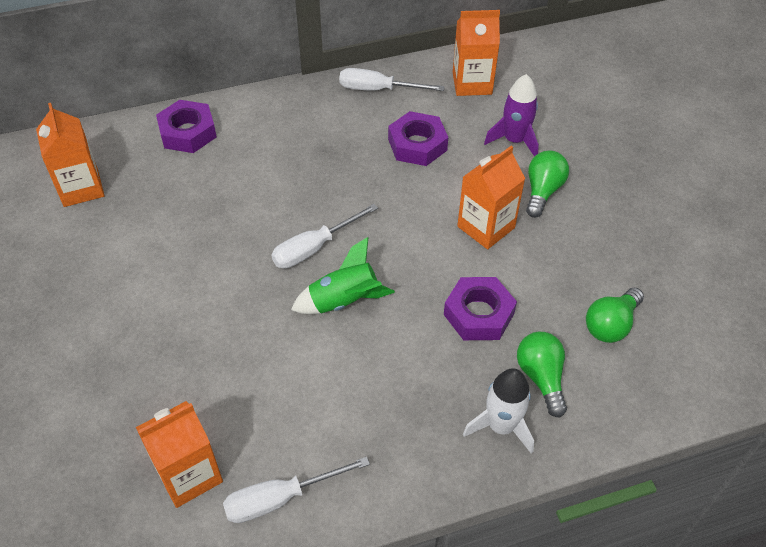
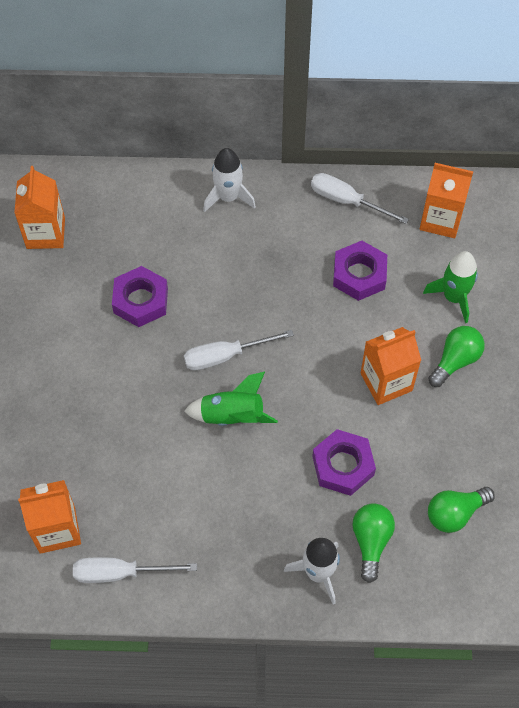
camera: 20 degrees right, 10 degrees up
purple nut [156,100,217,153] -> purple nut moved to [112,266,168,327]
purple rocket [484,74,539,157] -> green rocket [423,251,478,323]
none -> white rocket [203,148,256,212]

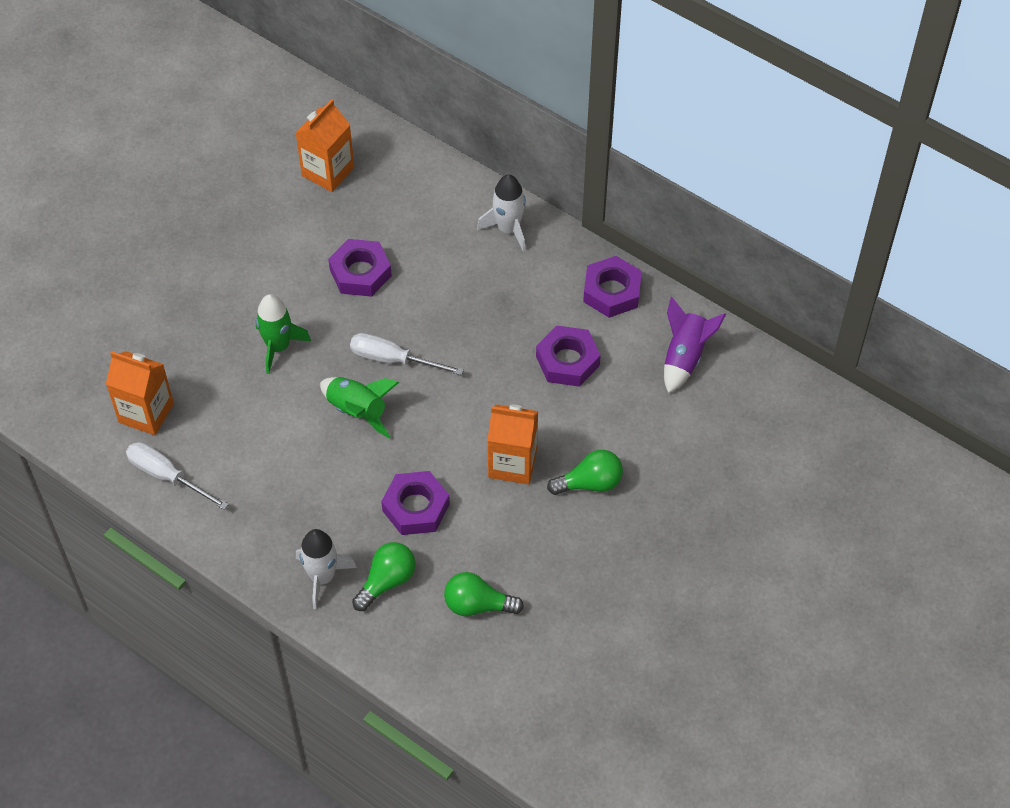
camera: 35 degrees right, 5 degrees down
white screwdriver [311,173,409,224] -> purple nut [583,256,642,318]
orange carton [420,163,473,238] -> purple rocket [664,297,726,393]
green rocket [423,251,478,323] -> green rocket moved to [256,294,311,374]

